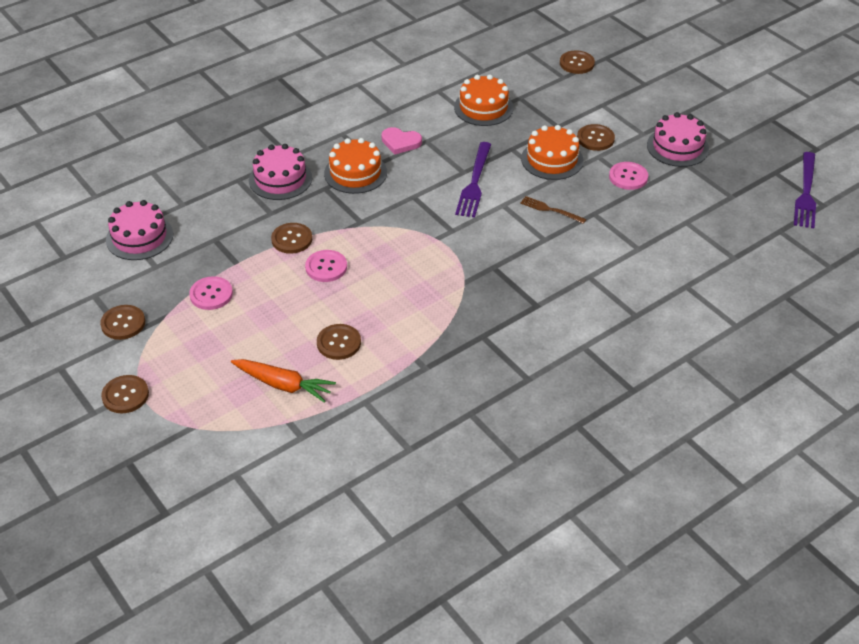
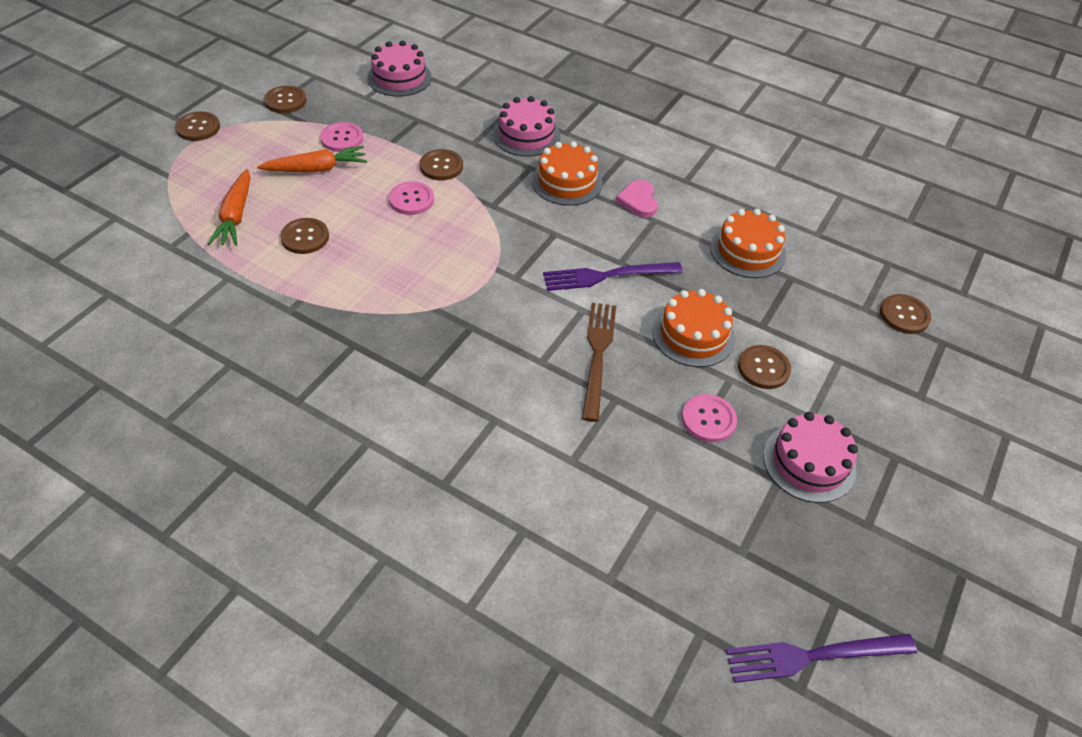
camera: 65 degrees right, 5 degrees up
brown fork [520,196,587,224] -> brown fork [582,303,616,422], size x1.69
none -> orange carrot [257,146,367,172]

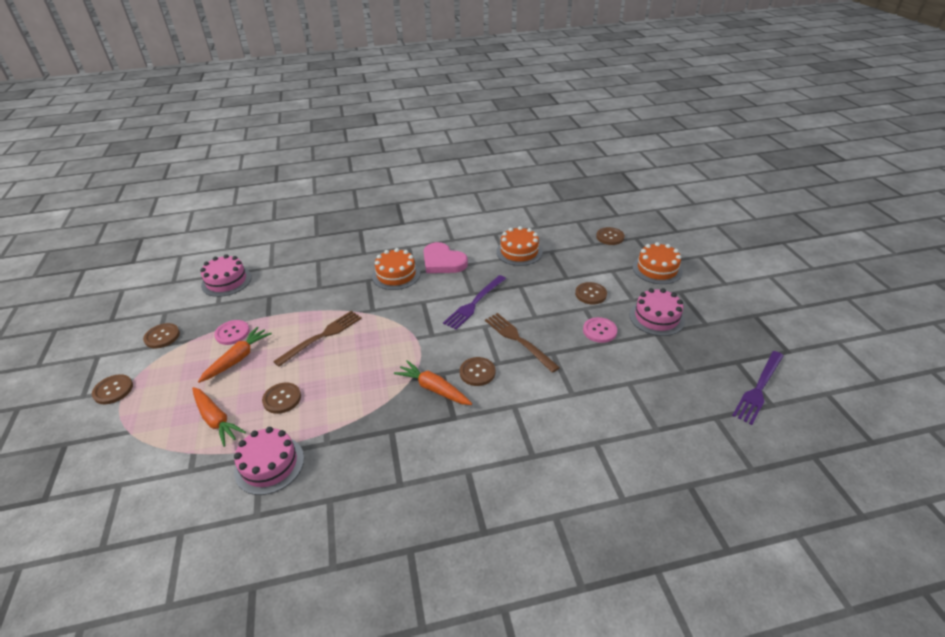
camera: 40 degrees left, 10 degrees down
pink button [389,181,434,215] -> brown fork [273,311,362,367]
brown button [420,149,463,180] -> brown button moved to [460,357,495,386]
pink cake [493,96,560,157] -> pink cake moved to [234,427,304,495]
pink heart [615,180,658,218] -> pink heart [424,242,468,273], size x1.59
orange cake [652,289,735,367] -> orange cake moved to [633,242,683,284]
none -> orange carrot [394,360,472,405]

